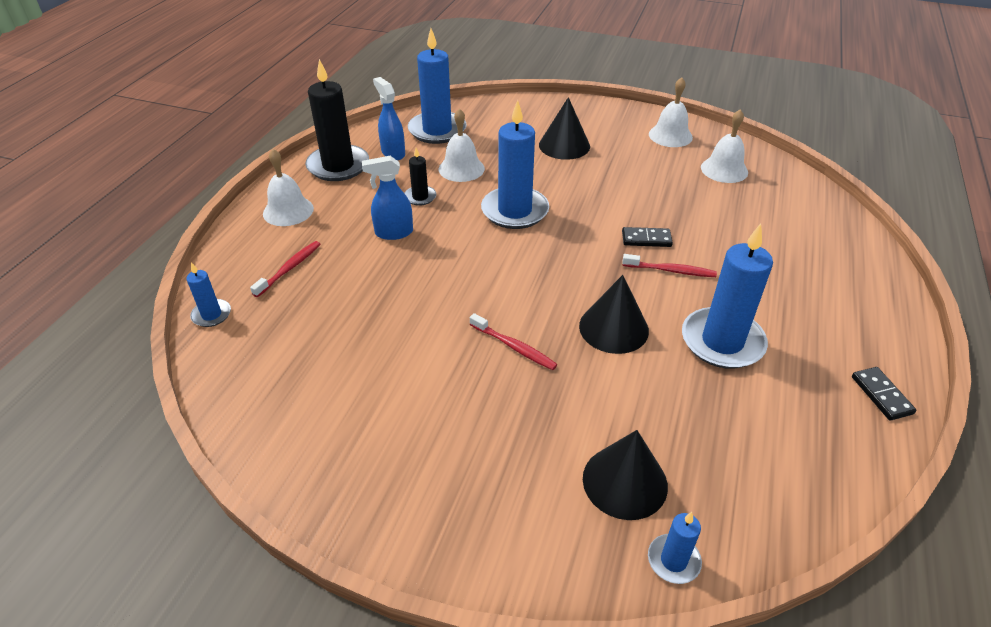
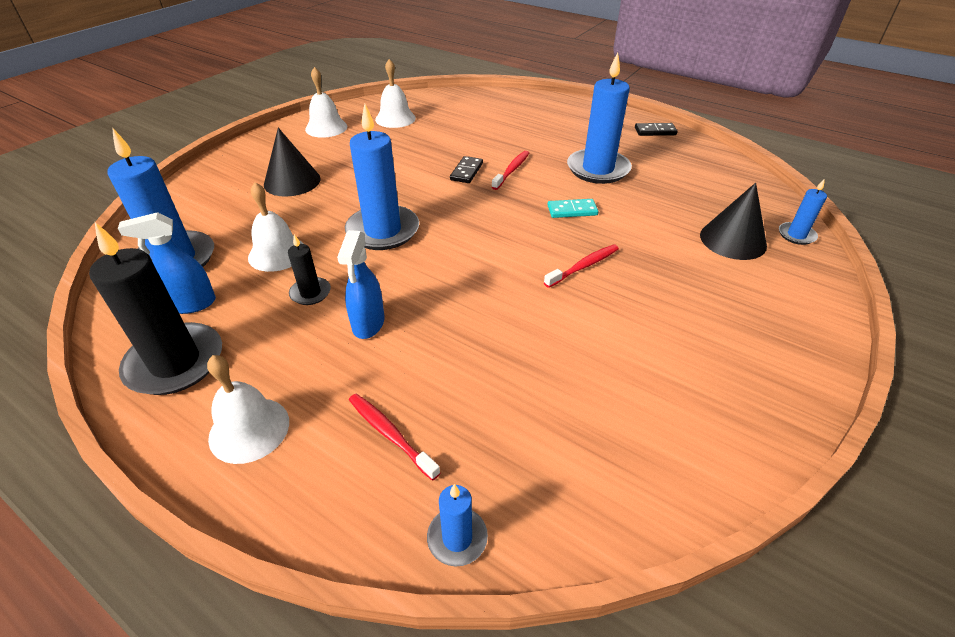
camera: 75 degrees left, 0 degrees up
black cone [579,275,649,354] -> turquoise domino [548,199,599,218]

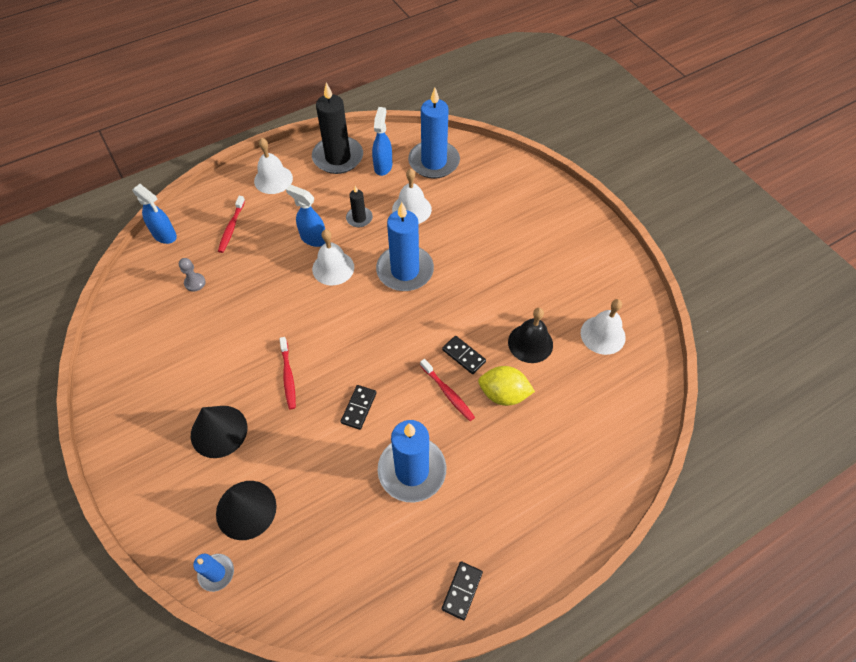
camera: 115 degrees right, 15 degrees up
black cone [264,128,321,197] -> black cone moved to [191,406,247,458]
white bell [305,67,347,138] -> white bell moved to [312,229,354,286]
red toothbrush [349,394,440,481] -> red toothbrush turned 120 degrees clockwise [218,196,245,253]
blue candle [427,484,488,567] -> blue spray bottle [132,184,177,244]
turquoise domino [548,199,599,218] -> black domino [340,385,377,430]
none -> grey pawn [179,258,206,292]
none -> yellow lemon [478,366,535,406]
none -> black bell [508,308,553,363]

